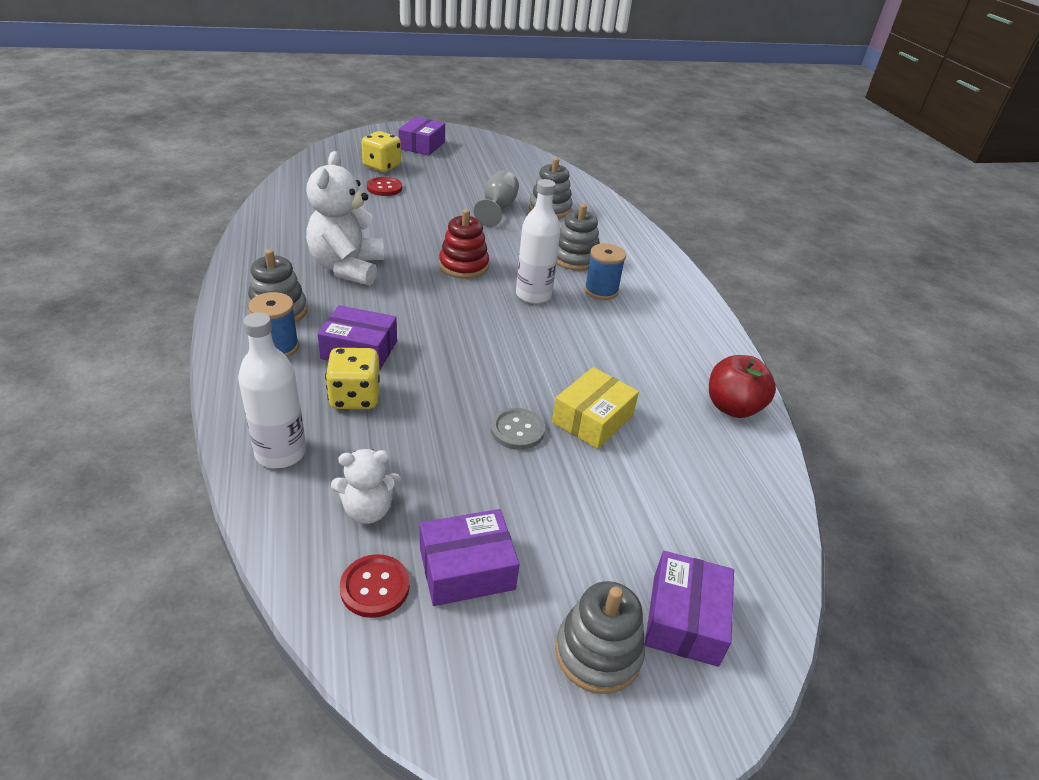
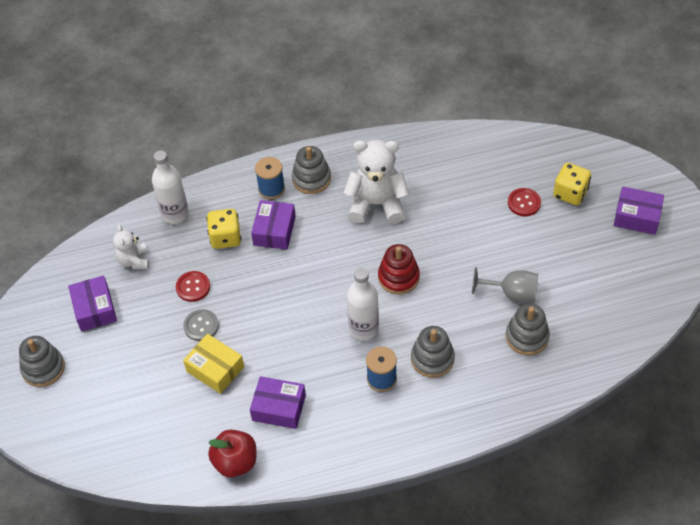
camera: 95 degrees right, 15 degrees up
red button [340,554,410,618] -> red button moved to [176,271,210,302]
purple box [645,551,734,667] -> purple box moved to [250,376,306,429]

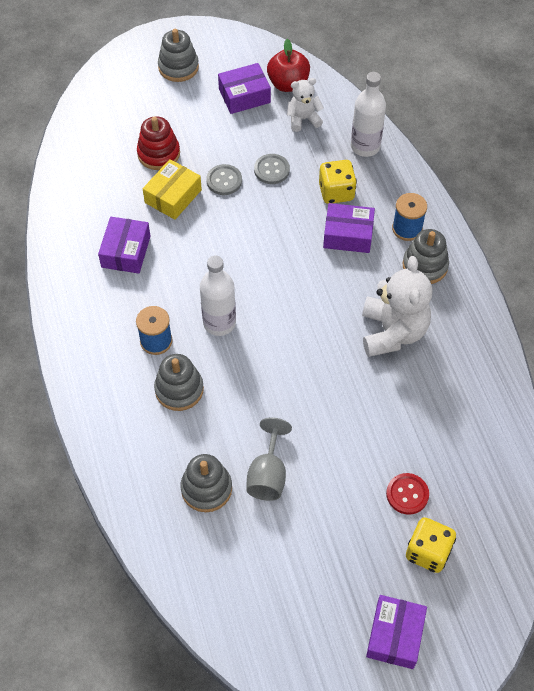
camera: 85 degrees right, 5 degrees up
red button [176,271,210,302] -> grey button [254,154,290,184]
red apple [208,430,256,477] -> red apple moved to [267,39,310,92]
red stacking toy [378,244,420,295] -> red stacking toy moved to [137,116,180,170]

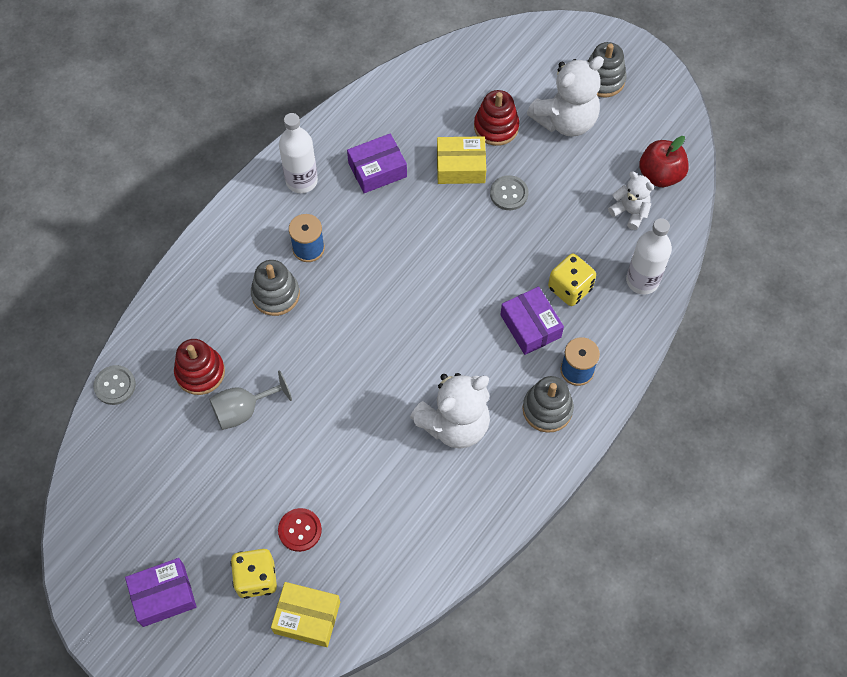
camera: 55 degrees right, 5 degrees up
grey stacking toy [180,454,232,512] -> red stacking toy [174,339,225,395]
white bottle [200,256,236,336] -> white bottle moved to [279,113,318,193]
purple box [218,63,271,114] -> none
grey button [254,154,290,184] -> grey button moved to [93,365,136,405]
none -> yellow box [271,582,340,647]
none -> white teddy bear [527,56,604,137]

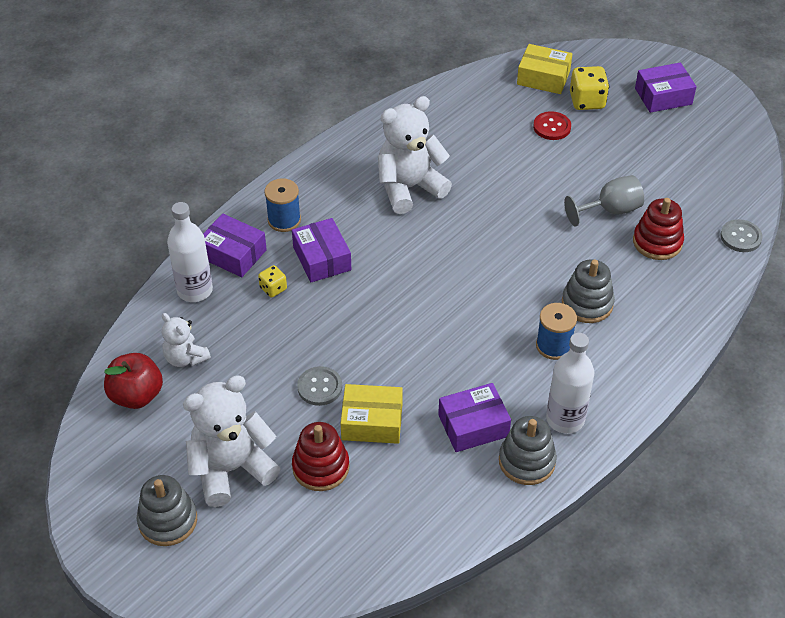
camera: 175 degrees left, 15 degrees down
grey stacking toy [523,376,574,433] -> grey stacking toy moved to [499,416,557,485]
yellow dice [548,254,596,306] -> yellow dice [258,265,287,297], size x0.58
none -> purple box [203,214,267,277]

